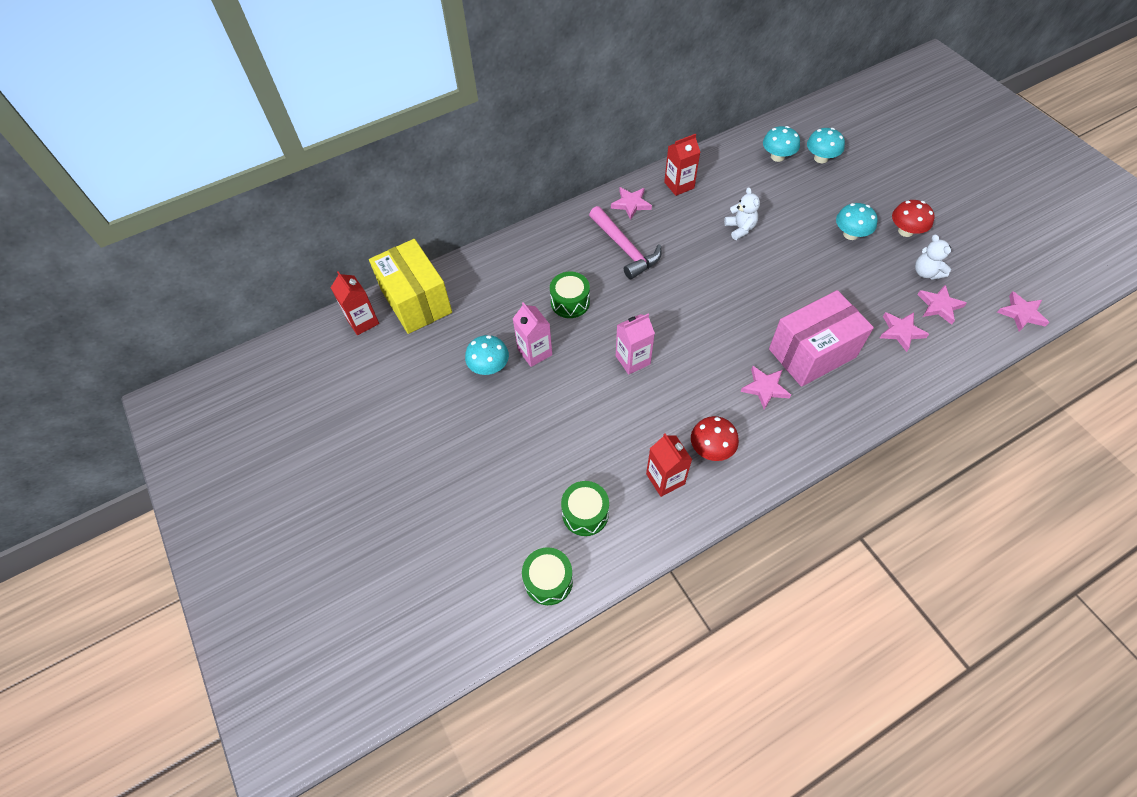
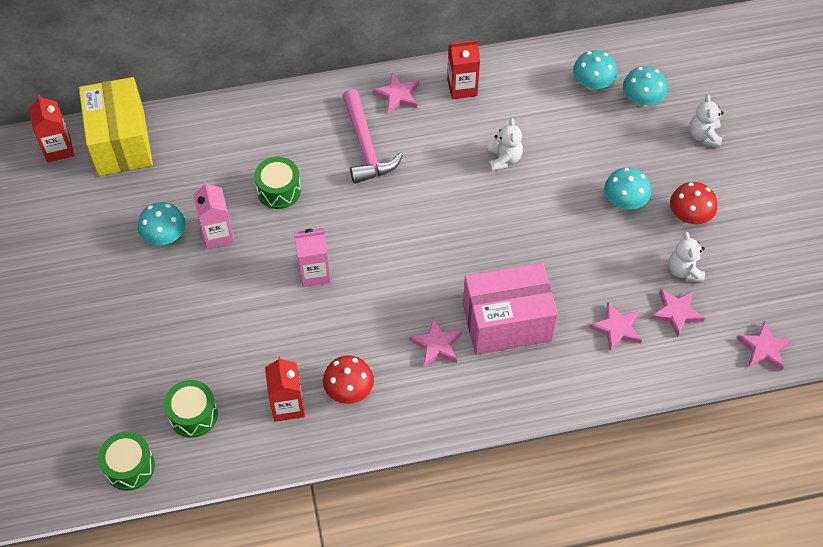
camera: 15 degrees right, 0 degrees up
none -> white teddy bear [689,94,724,148]

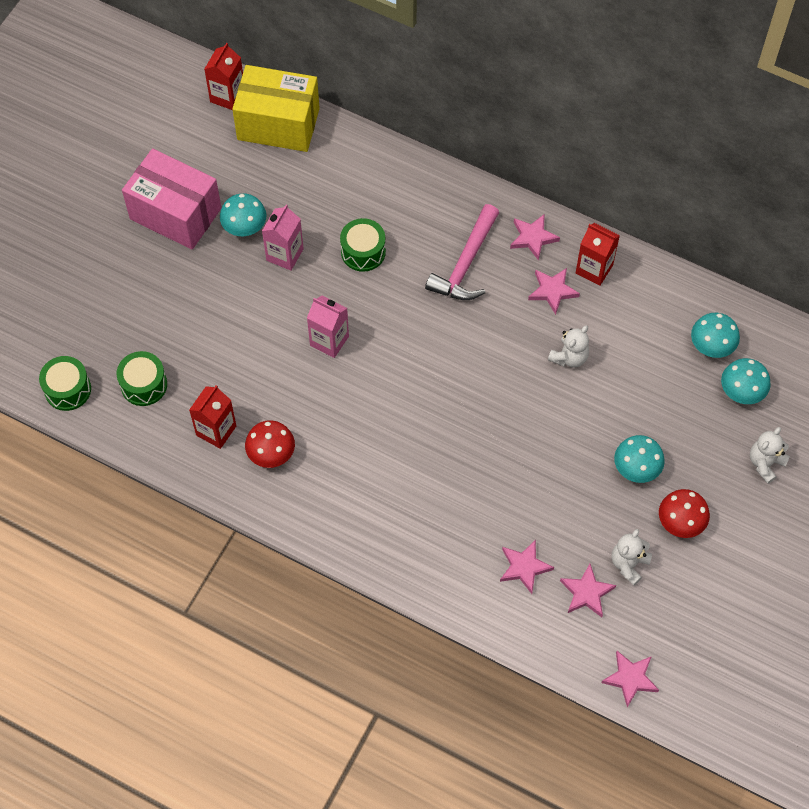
camera: 40 degrees right, 5 degrees up
yellow box [79,77,153,176] -> yellow box turned 75 degrees clockwise [232,65,320,152]
pink star [409,317,462,367] -> pink star moved to [528,268,580,315]
pink box [463,263,558,355] -> pink box moved to [122,148,221,250]

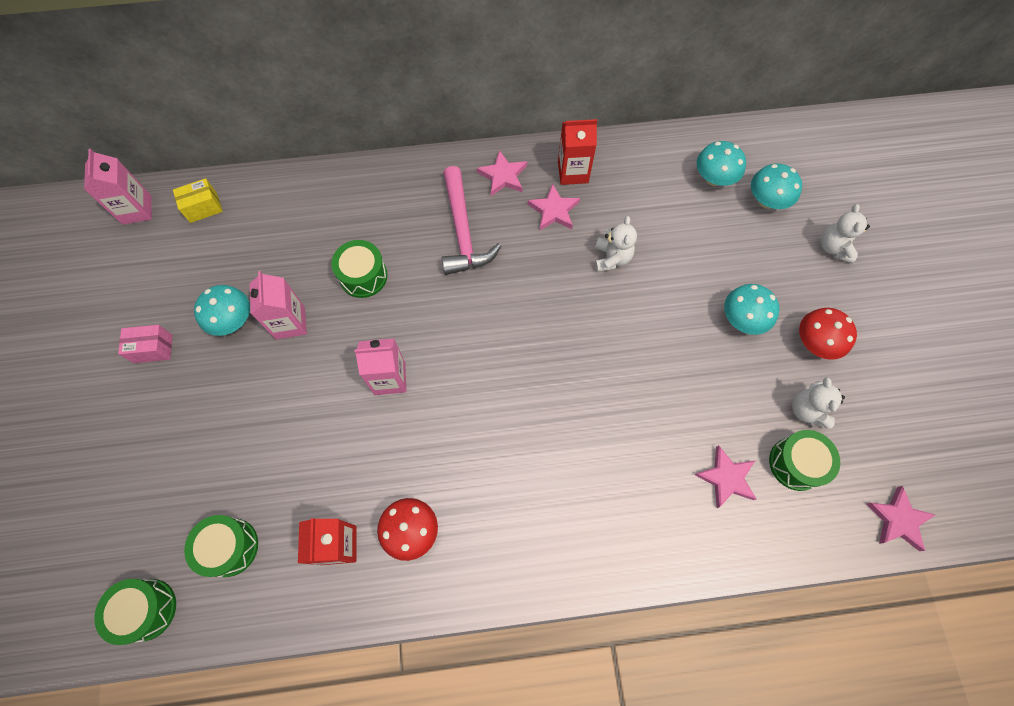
camera: 35 degrees left, 5 degrees up
pink box [122,148,221,250] -> pink box [118,325,172,363], size x0.43
red carton [204,43,243,110] -> pink carton [84,149,152,225]
yellow box [232,65,320,152] -> yellow box [173,178,223,223], size x0.43
pink star [560,564,616,617] -> green drum [769,430,840,491]

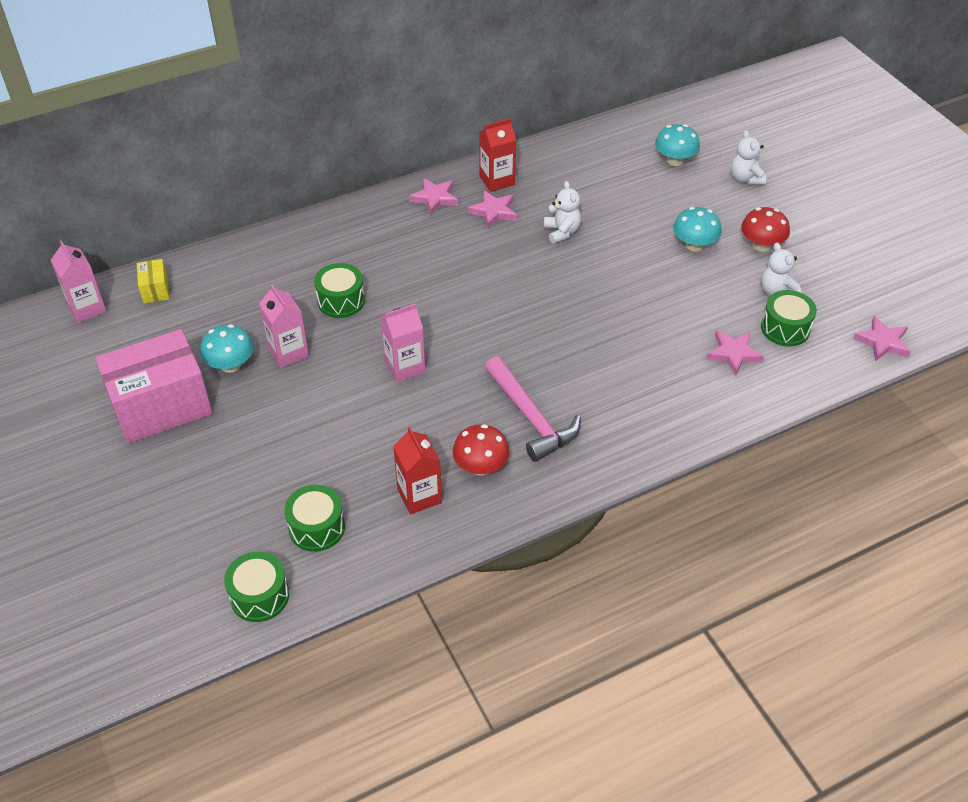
camera: 20 degrees left, 20 degrees down
pink box [118,325,172,363] -> pink box [95,329,213,444], size x2.33
yellow box [173,178,223,223] -> yellow box turned 60 degrees counterclockwise [137,259,170,304]
pink hammer [442,166,501,275] -> pink hammer moved to [485,357,581,462]
turquoise mushroom [696,141,746,186] -> none

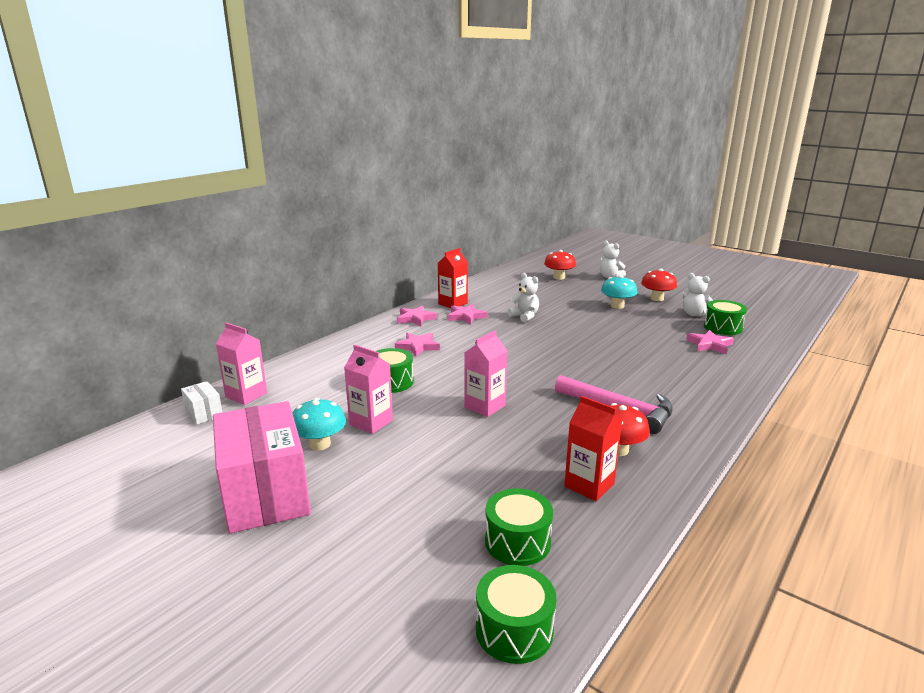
camera: 25 degrees left, 25 degrees down
pink carton [51,241,106,323] -> pink carton moved to [216,323,267,405]
pink box [95,329,213,444] -> pink box turned 60 degrees counterclockwise [213,401,311,534]
yellow box [137,259,170,304] -> white box [181,381,223,425]
turquoise mushroom [655,124,700,166] -> red mushroom [544,250,576,280]
pink star [853,316,911,362] -> pink star moved to [395,333,440,357]

